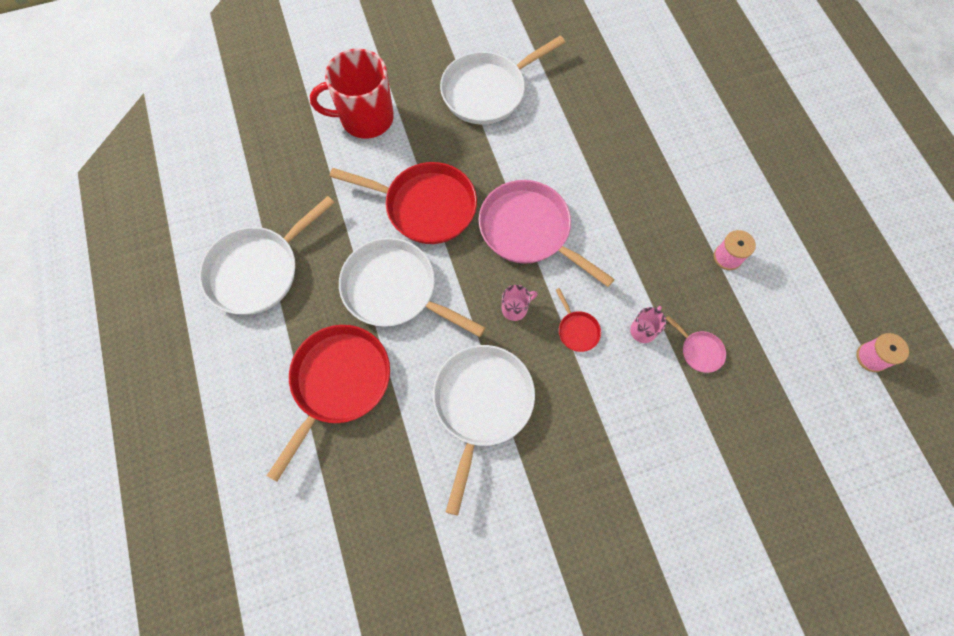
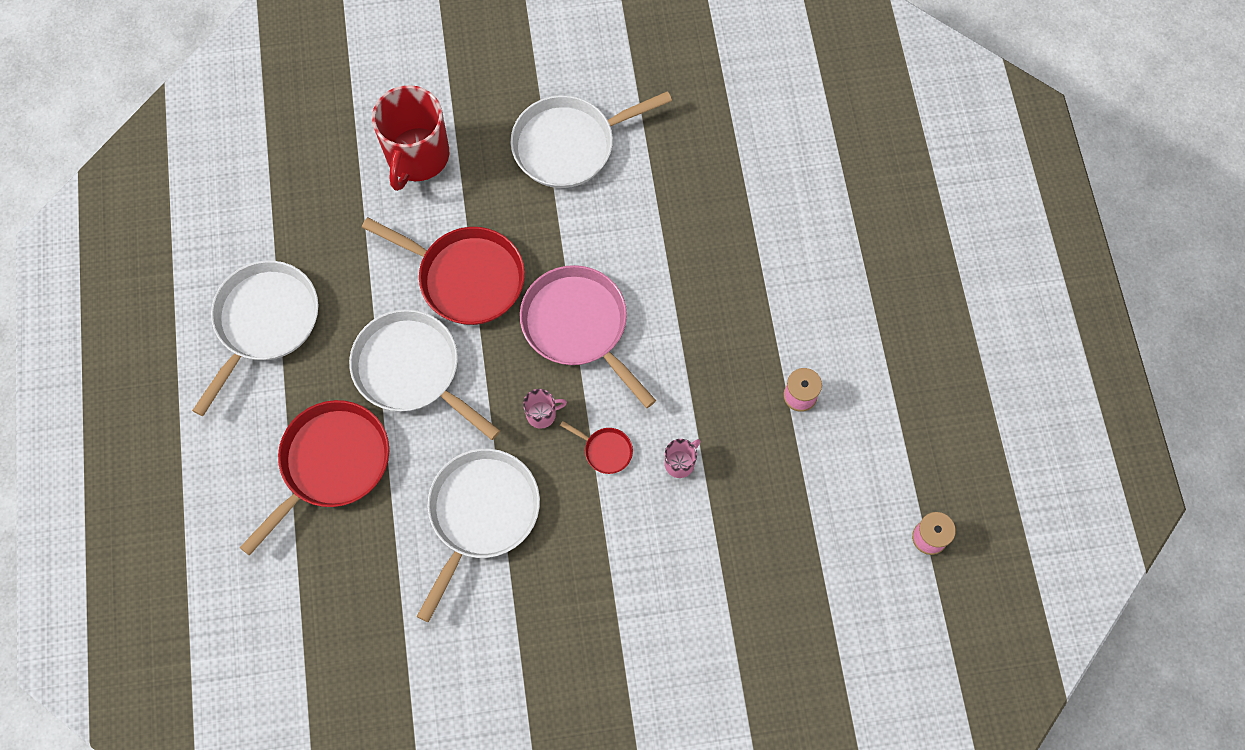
camera: 10 degrees right, 0 degrees up
white pan [199,196,335,315] -> white pan turned 150 degrees clockwise [192,261,319,416]
red mug [310,48,394,139] -> red mug turned 75 degrees counterclockwise [372,85,449,191]
red pan [556,288,601,352] -> red pan turned 45 degrees counterclockwise [560,421,633,474]
pink pan [666,316,726,373] -> none

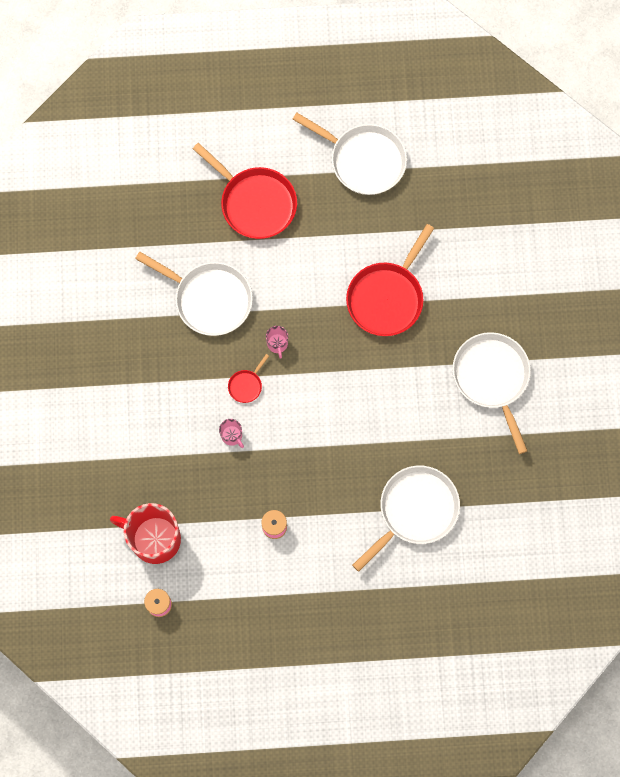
camera: 95 degrees right, 5 degrees up
white pan [349,309,500,440] -> white pan moved to [352,466,460,572]
red mug [372,85,449,191] -> red mug moved to [110,503,181,564]
pink pan [520,265,656,408] -> none

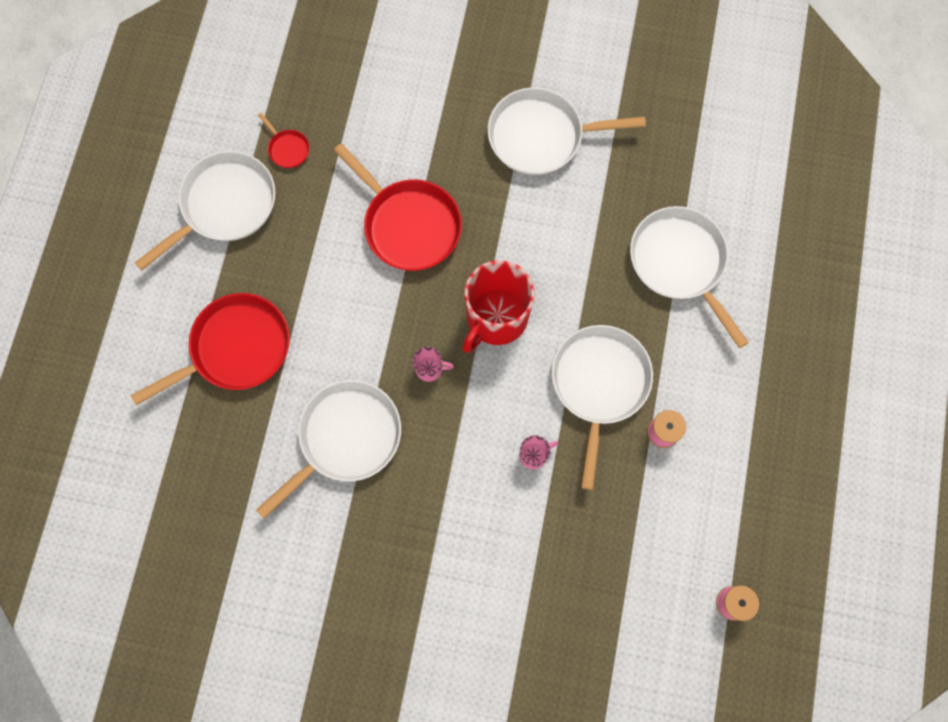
camera: 75 degrees left, 0 degrees up
red mug [110,503,181,564] -> red mug moved to [462,260,535,353]
red pan [228,354,269,403] -> red pan moved to [258,113,309,168]
none -> white pan [552,325,653,490]

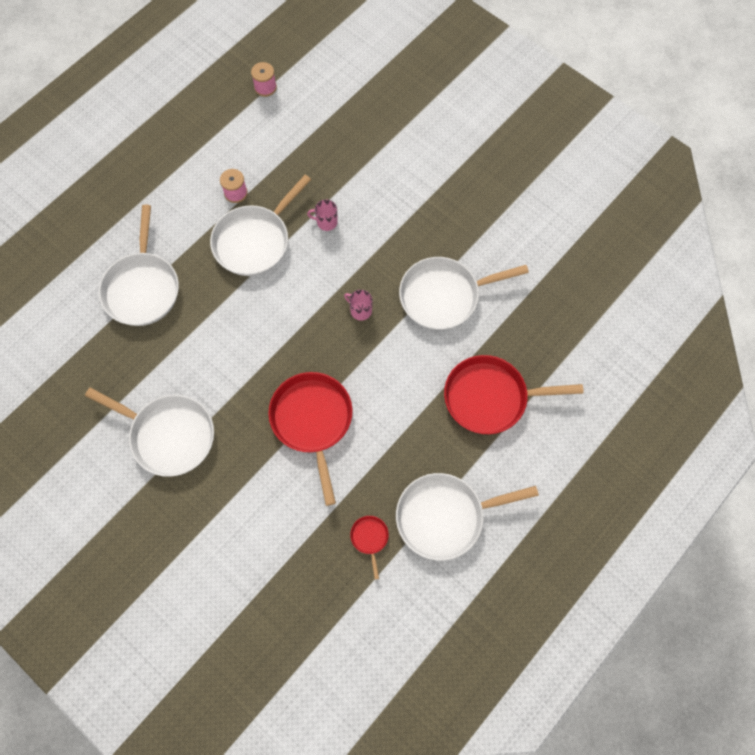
camera: 150 degrees left, 5 degrees down
red mug [462,260,535,353] -> none

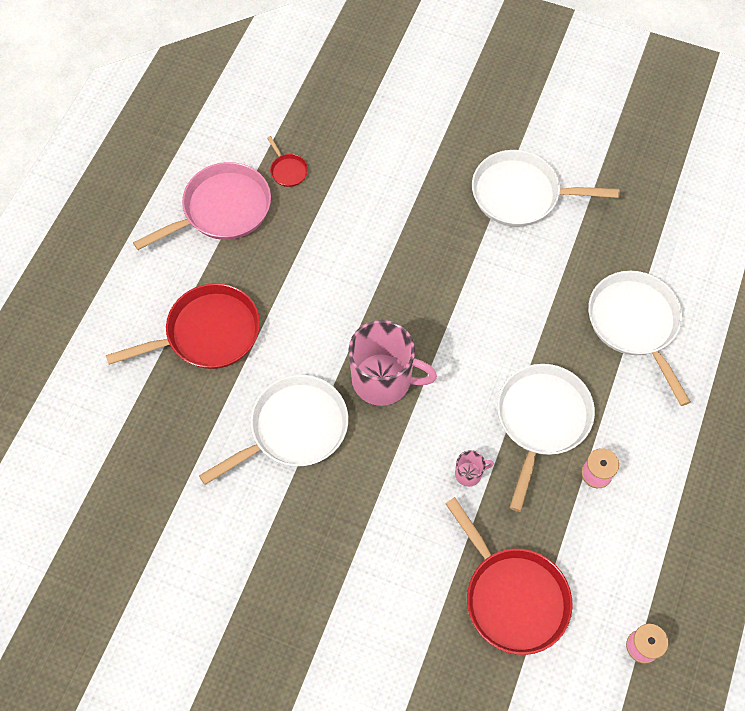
camera: 160 degrees right, 5 degrees down
red pan [268,372,353,506] -> red pan moved to [445,497,573,655]
pink mug [344,290,373,321] -> pink mug [348,320,437,406], size x2.29
white pan [396,473,539,561] -> pink pan [133,162,271,250]

